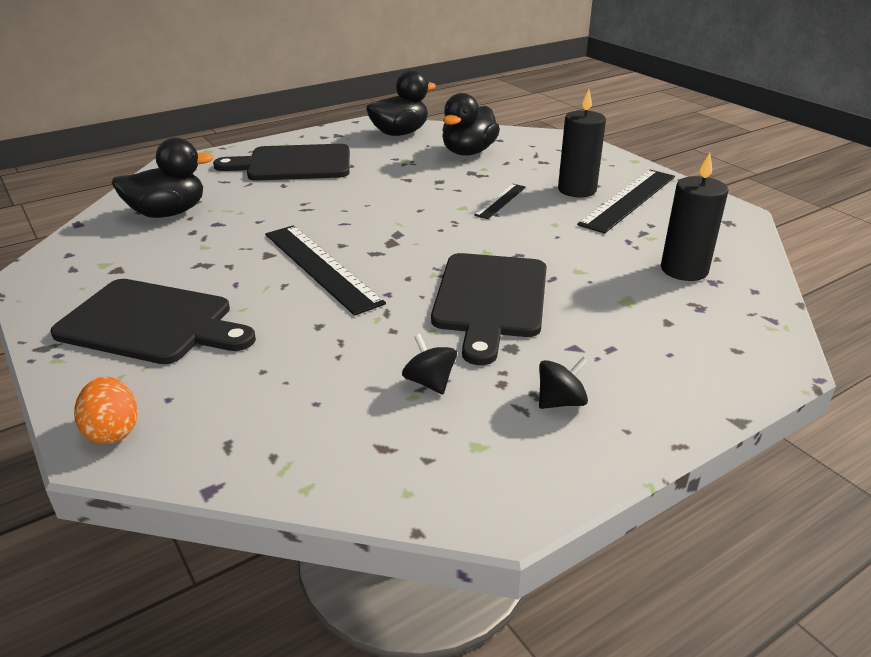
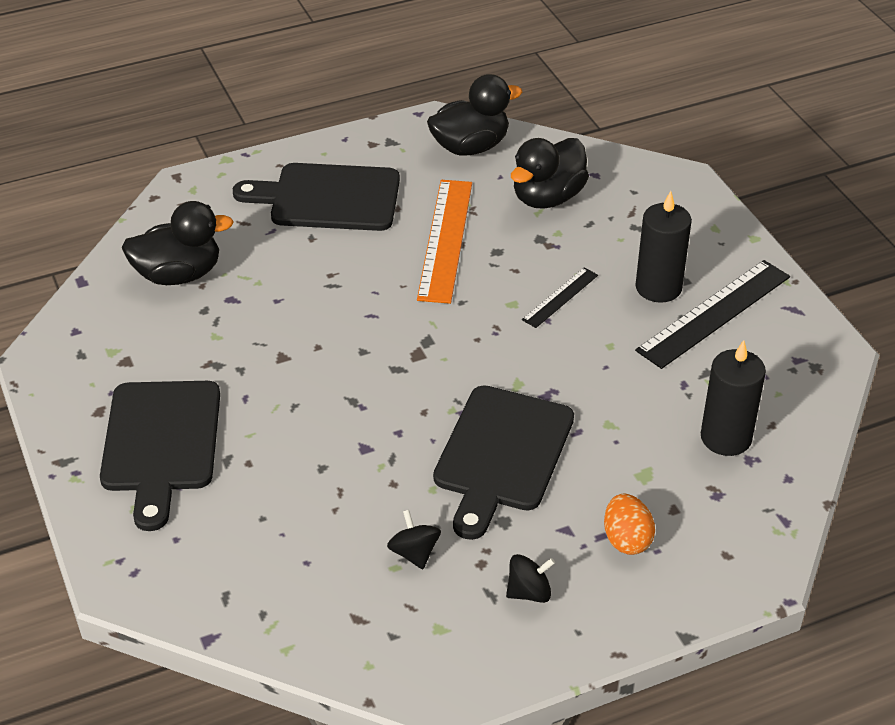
camera: 10 degrees right, 10 degrees up
black cutting board [50,279,256,364] -> black cutting board turned 60 degrees clockwise [100,381,220,531]
orange egg [74,377,138,444] -> orange egg moved to [604,494,655,555]
black ruler [265,225,386,316] -> none
none -> orange ruler [417,180,472,304]

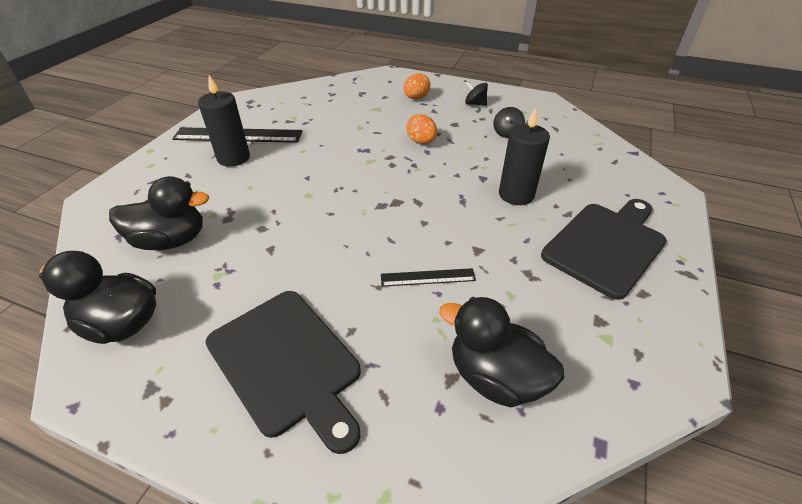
camera: 135 degrees left, 0 degrees up
orange ruler [417,180,472,304] -> none
black cutting board [433,385,574,540] -> orange egg [406,114,437,144]
black ruler [522,267,598,328] -> black ruler moved to [381,268,476,287]
black candle [701,340,766,456] -> black candle moved to [499,107,550,205]

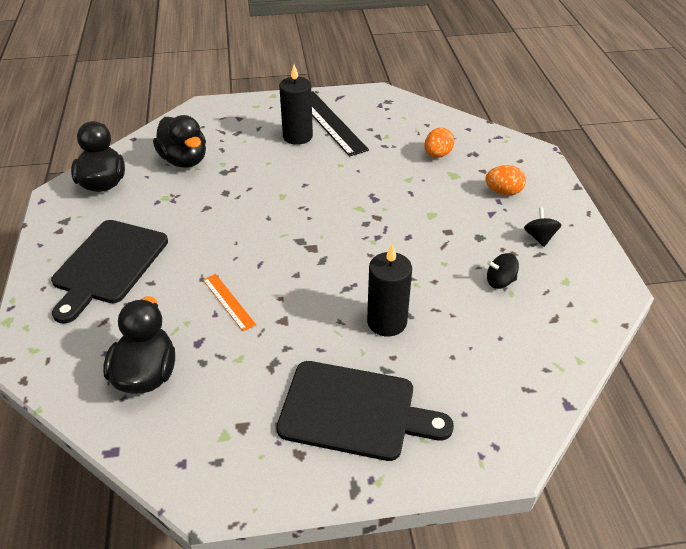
camera: 60 degrees right, 0 degrees up
black ruler [381,268,476,287] -> orange ruler [203,274,256,331]
orange egg [406,114,437,144] -> orange egg moved to [424,128,455,158]

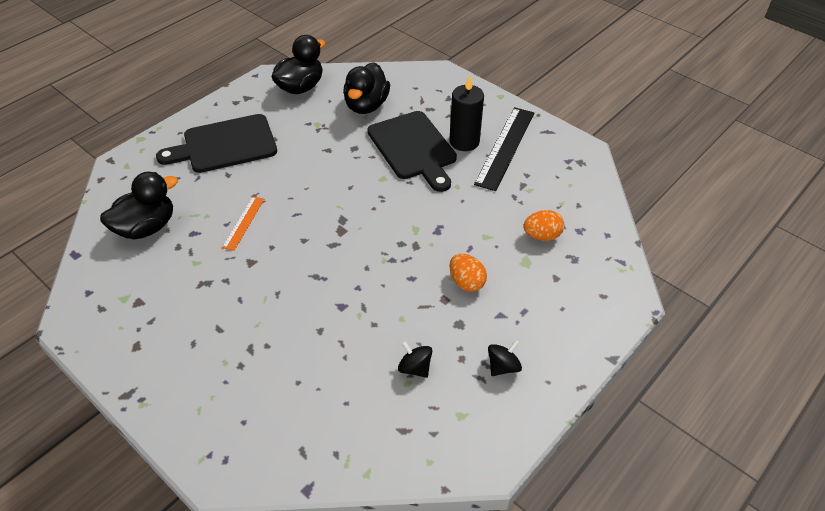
camera: 50 degrees right, 5 degrees up
black cutting board [277,361,454,461] -> black cutting board moved to [367,111,457,192]
black candle [367,244,412,337] -> none
orange egg [485,165,526,195] -> orange egg moved to [450,254,487,292]

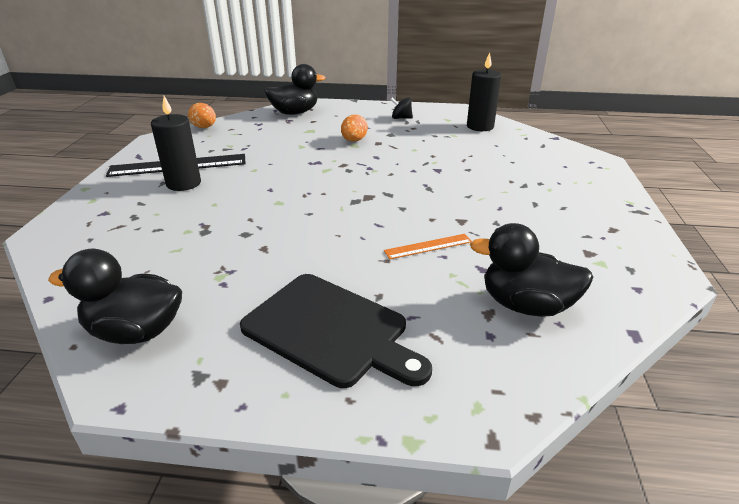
camera: 125 degrees left, 15 degrees down
black duck [343,62,390,114] -> black duck moved to [265,64,325,115]
black cutting board [367,111,457,192] -> none
black spinning top [398,341,432,378] -> none
orange egg [523,210,564,241] -> orange egg moved to [188,103,216,128]
none -> black candle [467,52,501,131]

